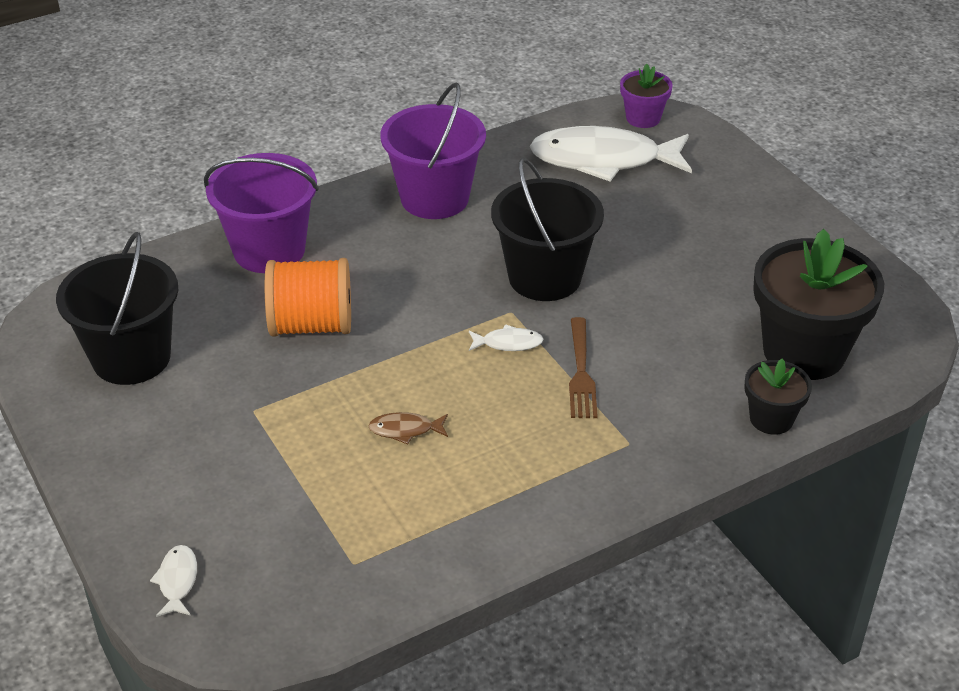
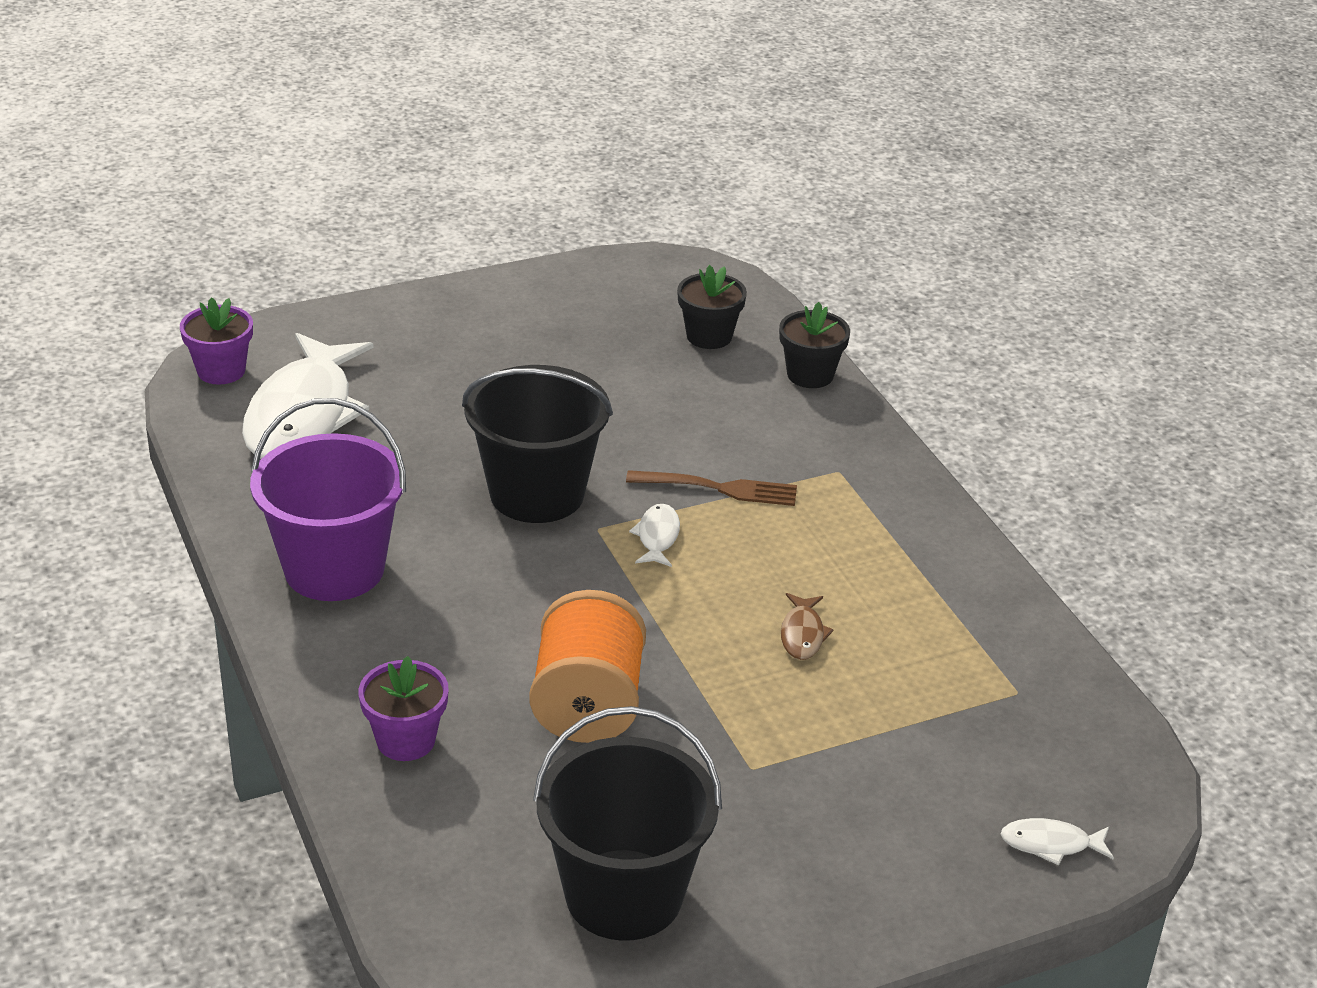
camera: 85 degrees left, 5 degrees down
purple bucket [204,153,319,273] -> purple flower pot [359,656,449,761]
black flower pot [753,229,884,380] -> black flower pot [677,265,747,349], size x0.50

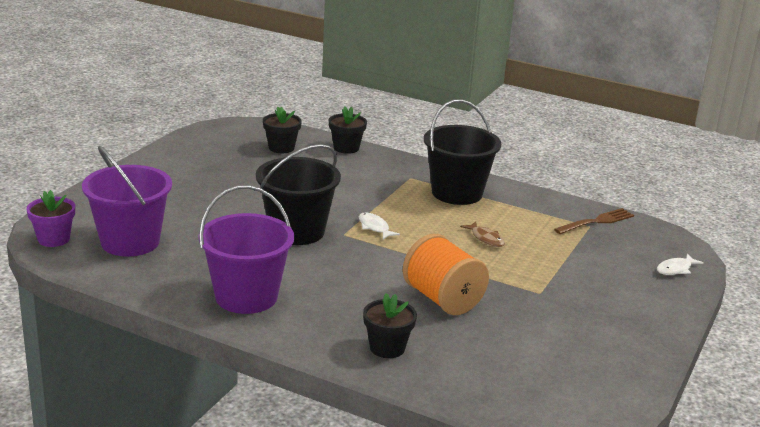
camera: 40 degrees left, 10 degrees down
white fish [242,333,374,459] -> purple bucket [82,146,172,257]
purple flower pot [359,656,449,761] -> black flower pot [363,293,417,358]
black bucket [533,706,722,941] -> black bucket moved to [424,99,501,205]
brown fork [626,470,797,506] -> brown fork moved to [554,208,634,234]

